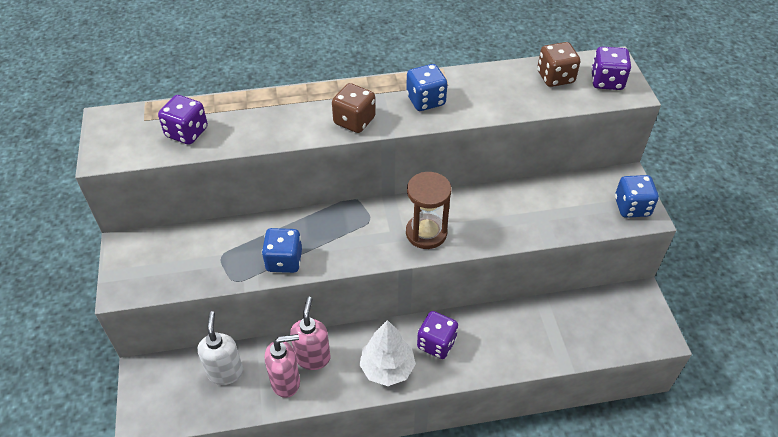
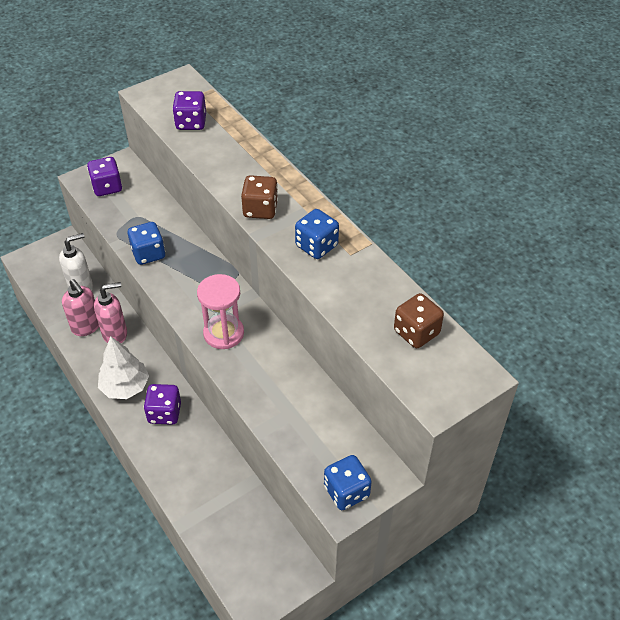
camera: 65 degrees right, 0 degrees up
brown hourglass [406,172,451,249] -> pink hourglass [197,274,244,349]
purple dice [591,47,631,90] -> purple dice moved to [87,157,122,196]

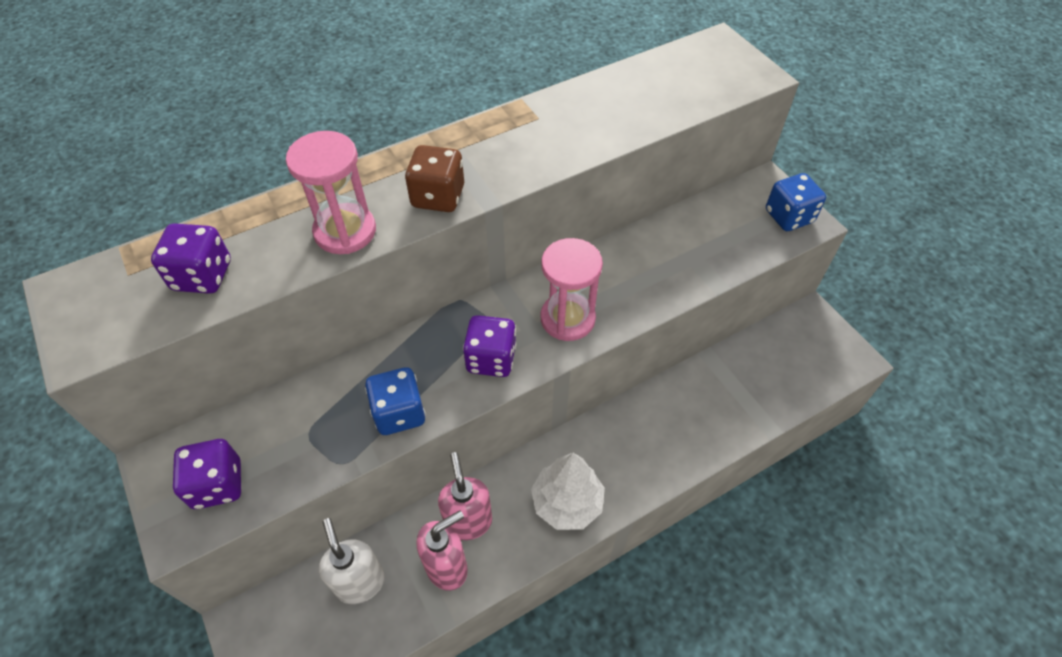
camera: 85 degrees left, 5 degrees up
purple dice [144,384,181,425] -> purple dice moved to [463,315,516,377]
blue dice [295,209,339,259] -> none
brown dice [394,293,444,348] -> none
none -> pink hourglass [286,131,376,254]

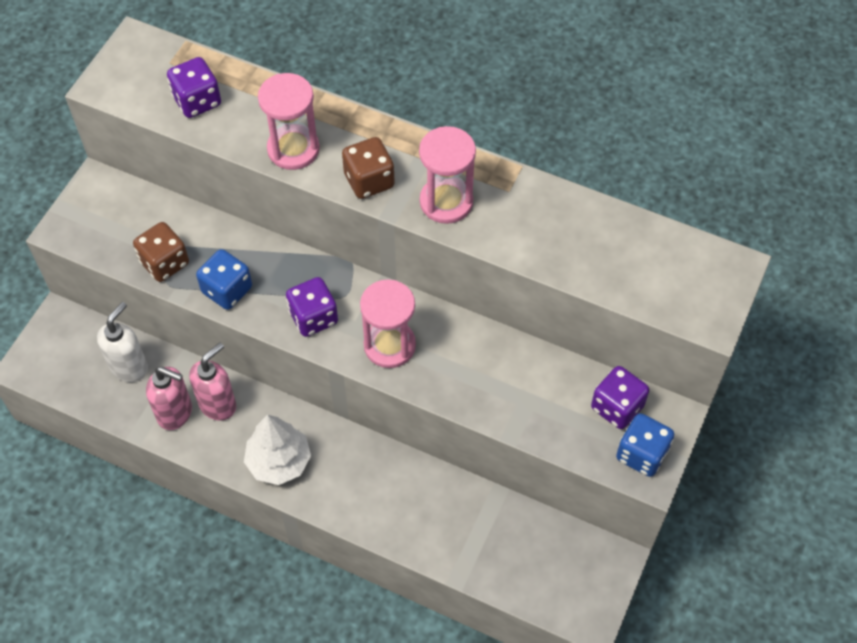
camera: 55 degrees right, 5 degrees up
purple dice [173,439,241,509] -> purple dice moved to [591,366,649,429]
none -> brown dice [133,222,189,282]
none -> pink hourglass [419,126,476,224]

